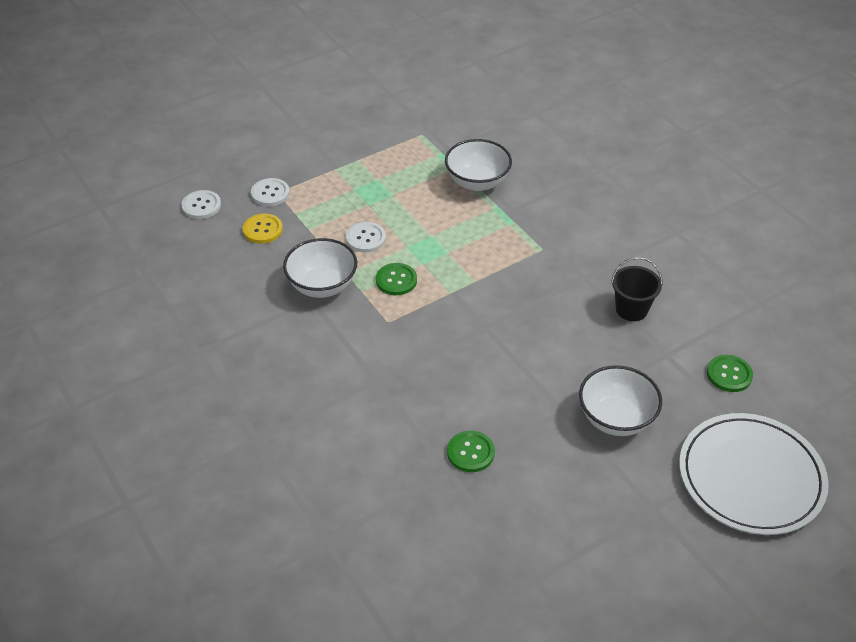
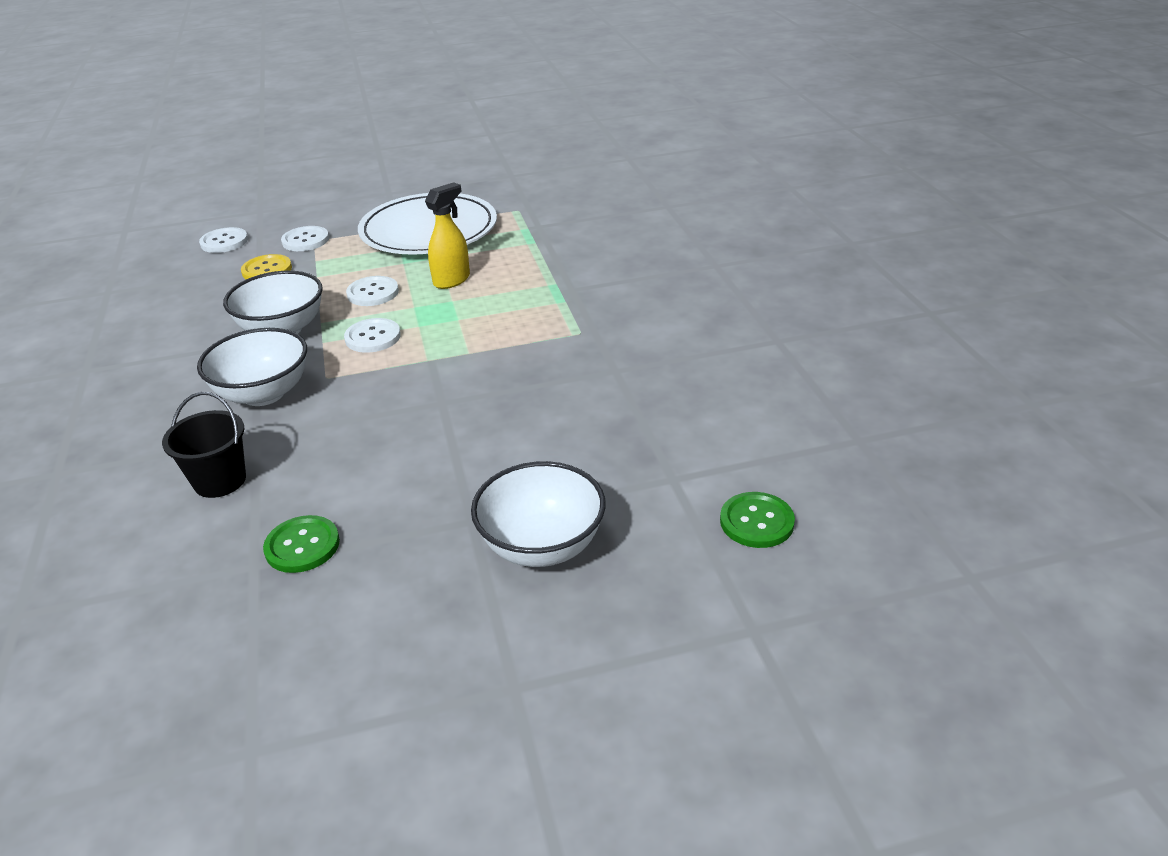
camera: 20 degrees right, 10 degrees down
green button [376,263,417,295] -> white button [344,318,401,353]
white bowl [445,139,512,191] -> white bowl moved to [197,328,307,406]
black bucket [611,257,663,321] -> black bucket moved to [162,392,246,498]
white plate [679,413,829,535] -> white plate moved to [358,193,497,255]
none -> yellow spray bottle [425,182,470,289]

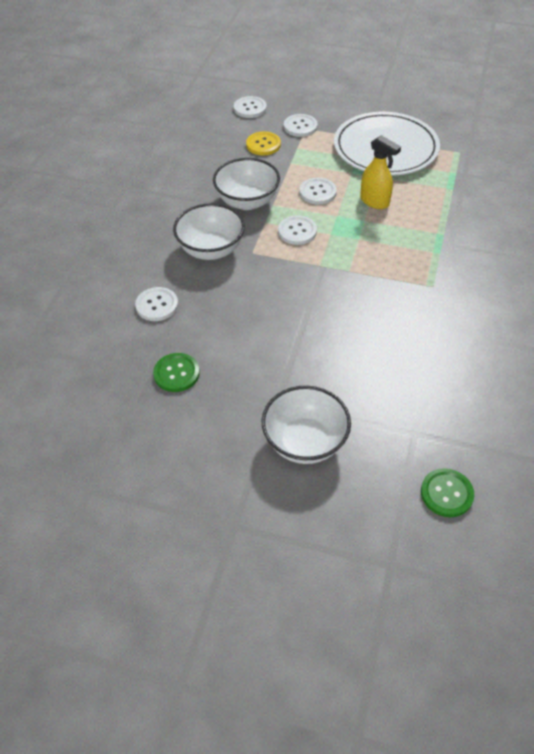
camera: 30 degrees right, 15 degrees up
black bucket [162,392,246,498] -> white button [135,287,178,321]
yellow spray bottle [425,182,470,289] -> yellow spray bottle turned 60 degrees clockwise [360,135,401,209]

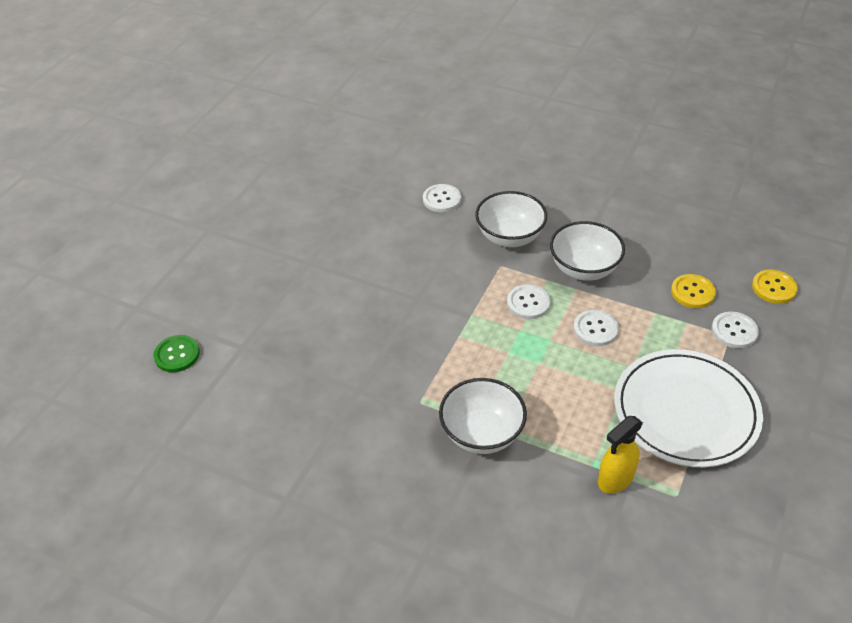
camera: 100 degrees right, 5 degrees down
green button [153,353,200,392] -> none
white button [234,96,267,118] -> yellow button [752,270,798,304]
white bowl [262,386,351,464] -> white bowl moved to [439,378,527,454]
yellow spray bottle [360,135,401,209] -> yellow spray bottle moved to [598,416,643,493]

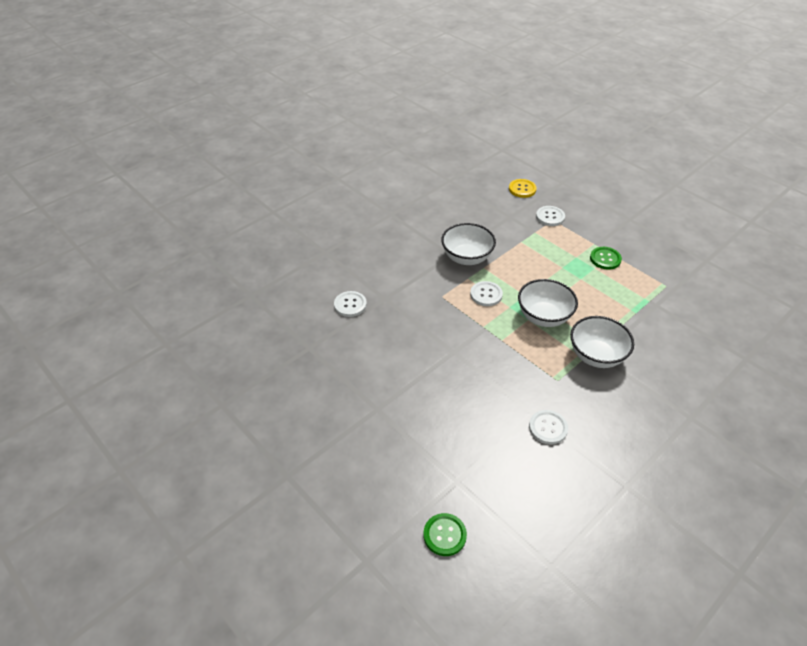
camera: 70 degrees left, 0 degrees up
white bowl [475,191,547,247] -> white bowl moved to [518,279,578,327]
white button [573,310,619,346] -> white button moved to [529,410,568,445]
yellow spray bottle [598,416,643,493] -> none
white plate [614,349,763,468] -> green button [590,247,622,270]
yellow button [671,274,716,308] -> none

